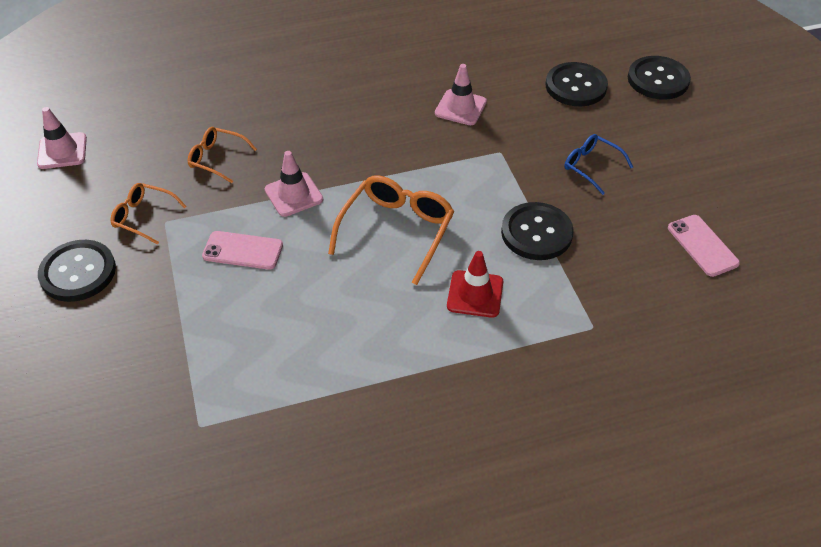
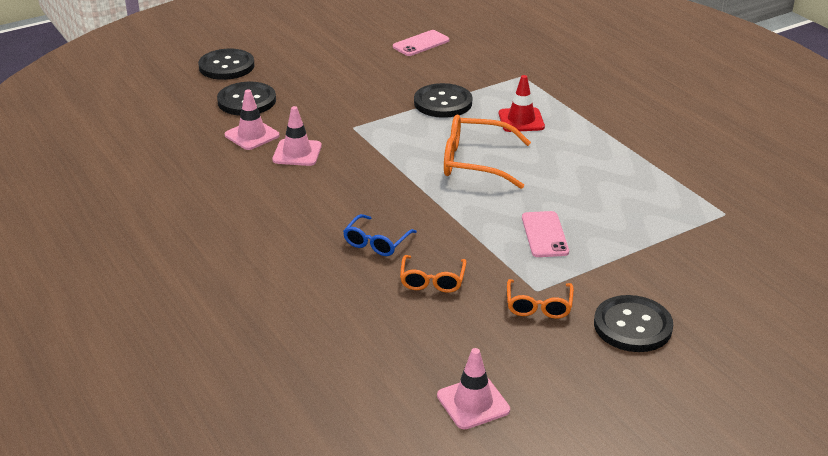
camera: 105 degrees left, 15 degrees down
pink traffic cone [265,151,323,217] -> pink traffic cone moved to [225,89,280,150]
blue glasses [564,134,633,195] -> blue glasses moved to [343,214,417,256]

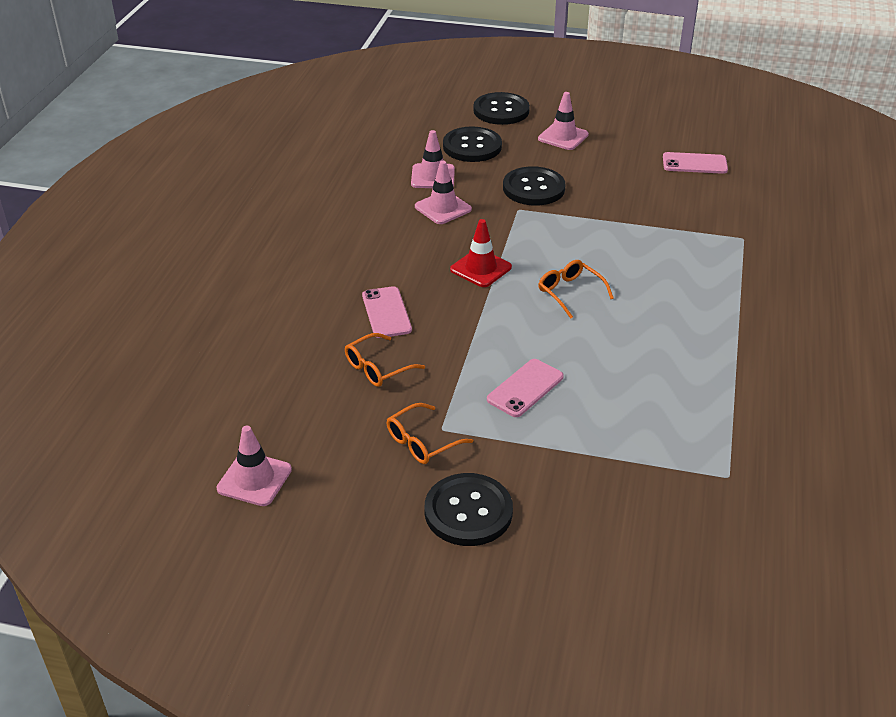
camera: 45 degrees right, 5 degrees up
blue glasses [343,214,417,256] -> pink phone [362,286,412,338]
black button [414,83,472,118] -> black button moved to [503,166,566,205]
orange glasses [444,114,531,189] -> orange glasses [538,260,614,319], size x0.59
red traffic cone [499,75,545,132] -> red traffic cone moved to [450,219,512,287]
none -> pink traffic cone [538,92,589,150]

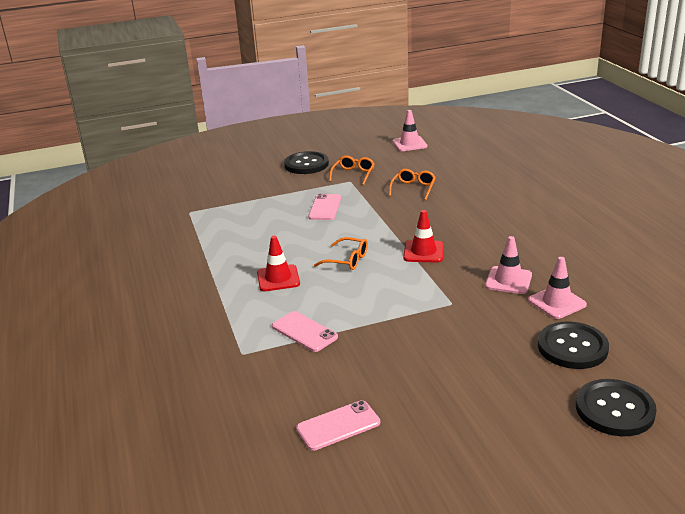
camera: 150 degrees right, 10 degrees down
pink phone [362,286,412,338] -> pink phone moved to [272,311,338,352]
black button [503,166,566,205] -> none
pink traffic cone [538,92,589,150] -> none
none -> red traffic cone [257,236,300,291]

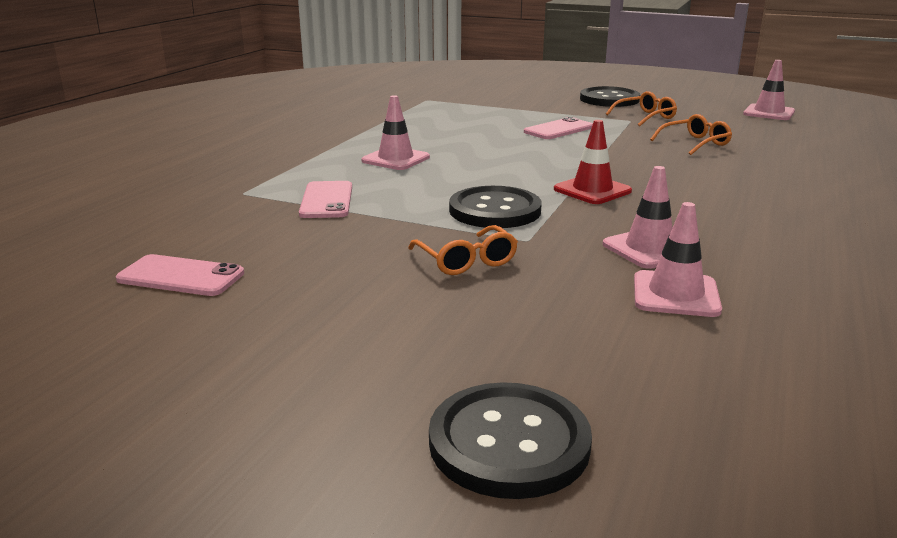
camera: 40 degrees right, 5 degrees down
red traffic cone [257,236,300,291] -> pink traffic cone [362,95,430,170]
orange glasses [314,237,368,270] -> orange glasses moved to [408,225,518,275]
black button [538,322,609,369] -> black button moved to [449,186,541,228]

